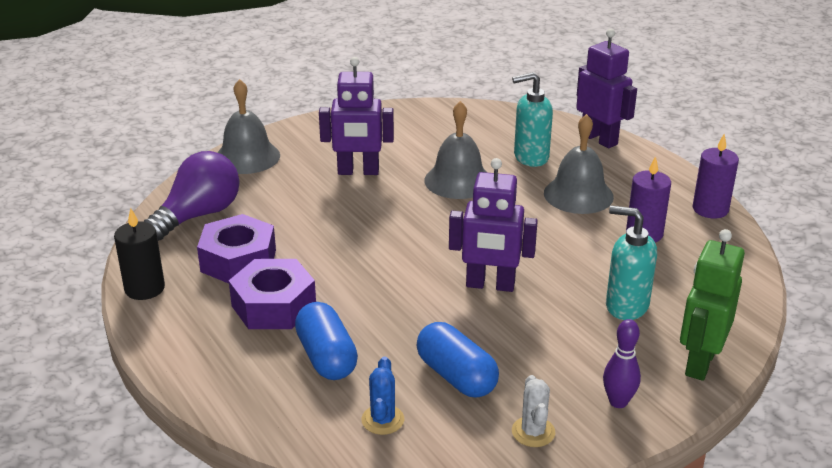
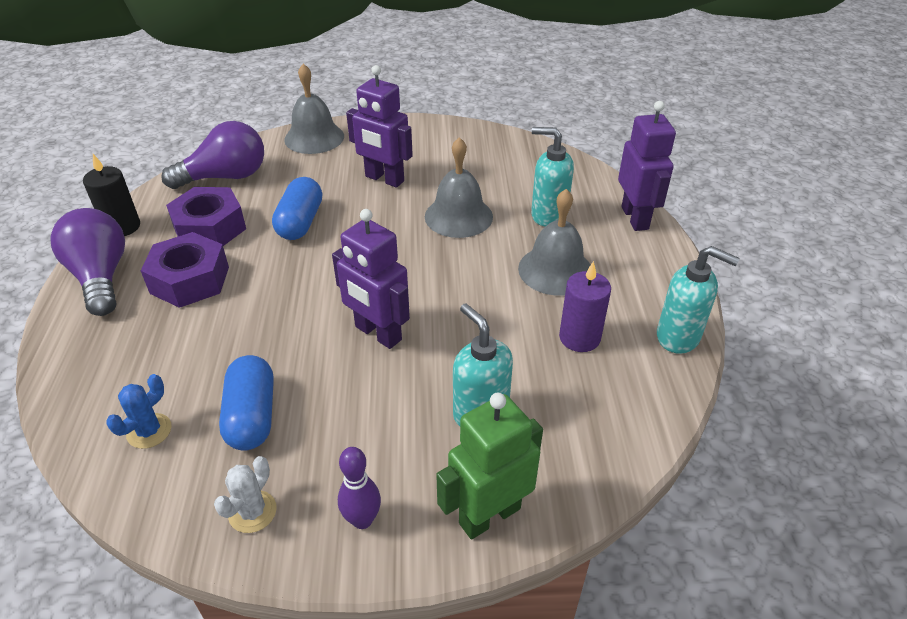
camera: 30 degrees right, 10 degrees up
blue capsule [295,302,358,380] -> blue capsule moved to [272,177,322,240]
purple candle [692,134,739,219] -> turquoise soap dispenser [657,246,740,354]
none -> purple light bulb [51,208,125,316]

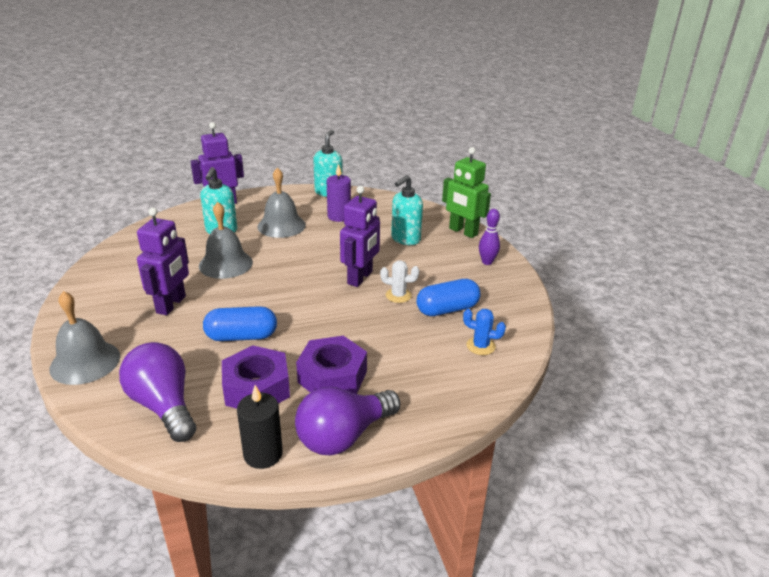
camera: 105 degrees left, 10 degrees down
white cactus [214,456,277,533] -> white cactus moved to [380,260,419,303]

